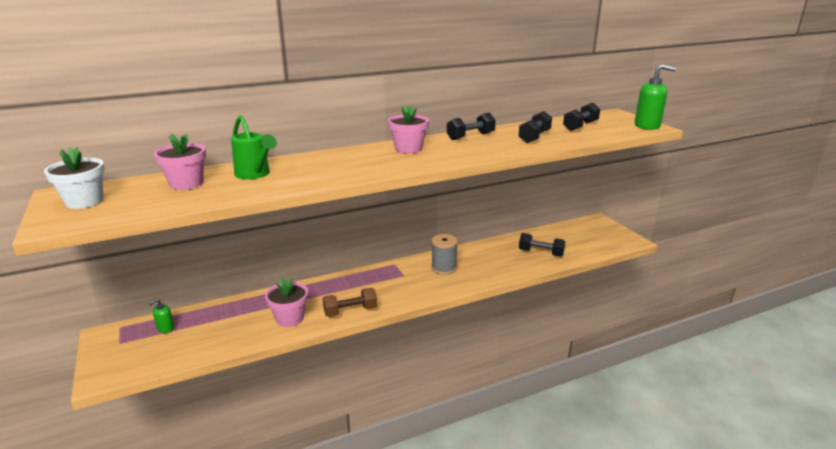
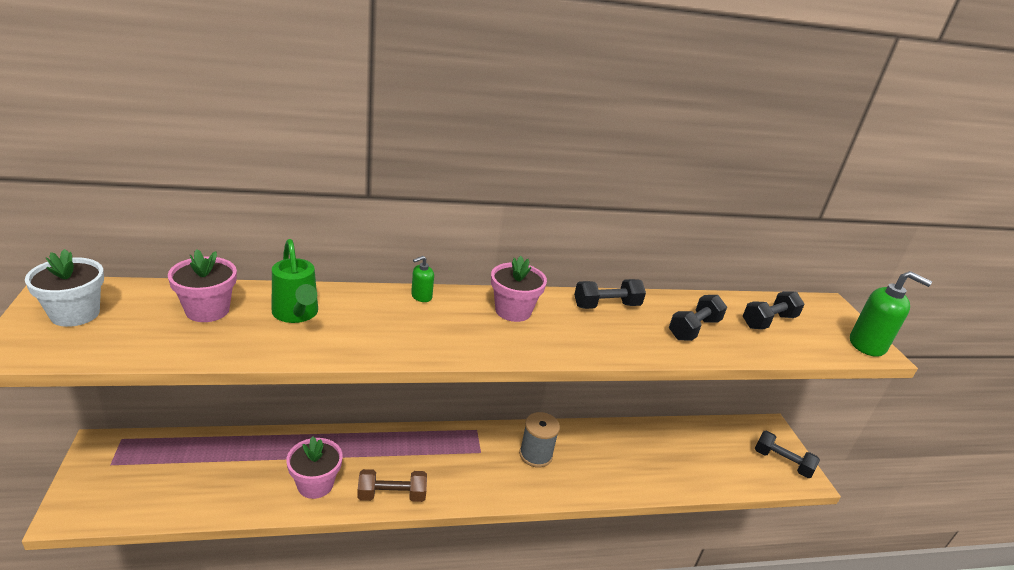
camera: 10 degrees right, 5 degrees up
green soap dispenser [149,299,174,333] -> green soap dispenser moved to [411,256,434,302]
black dumbbell [519,233,565,257] -> black dumbbell moved to [755,431,820,478]

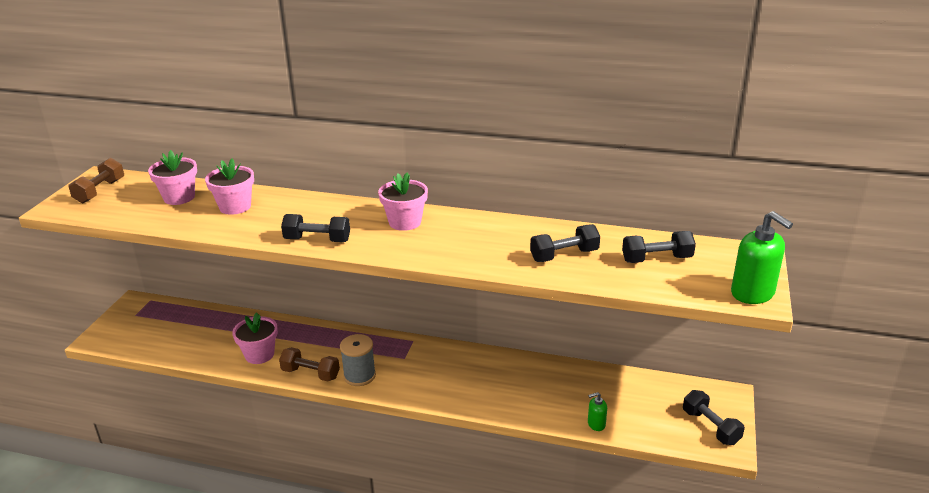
camera: 30 degrees right, 0 degrees up
white flower pot [25,249,104,327] -> brown dumbbell [68,158,124,203]
green watering can [272,239,318,323] -> pink flower pot [205,159,254,215]
green soap dispenser [411,256,434,302] -> green soap dispenser moved to [588,392,607,431]
grey spool [519,412,560,467] -> grey spool moved to [340,334,376,386]
black dumbbell [574,279,646,309] -> black dumbbell moved to [281,214,350,242]

